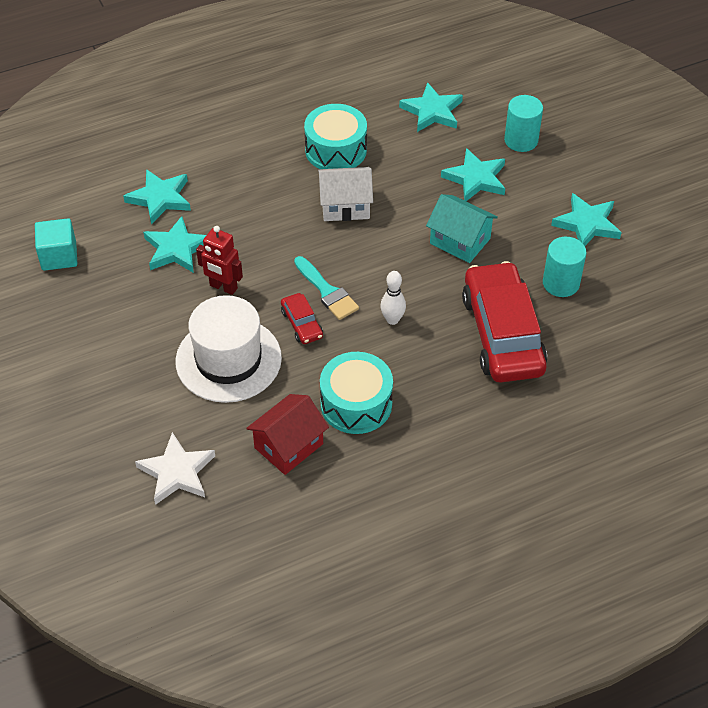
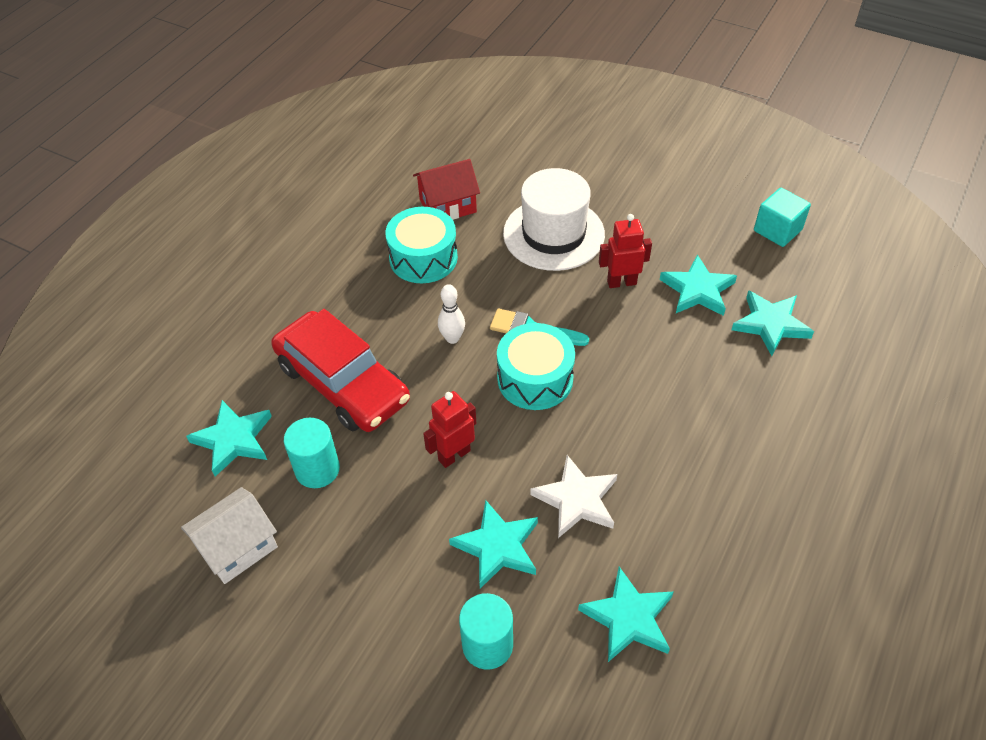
camera: 145 degrees right, 0 degrees up
white star [135,432,215,505] -> white star moved to [530,455,617,538]
red house [246,394,329,475] -> red house turned 60 degrees clockwise [413,159,480,220]
red car [281,293,323,344] -> none
turquoise drum [304,104,367,169] -> turquoise drum moved to [497,323,575,410]
white house [318,167,373,221] -> white house moved to [181,487,278,584]
turquoise house [426,194,498,263] -> red robot [423,391,476,468]
turquoise star [551,193,622,246] -> turquoise star moved to [186,400,272,477]

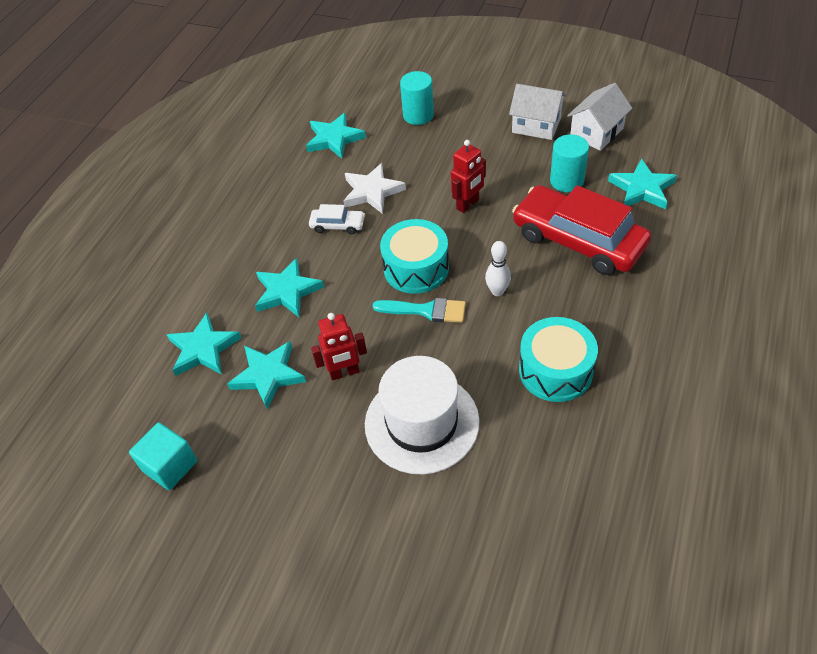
camera: 175 degrees right, 0 degrees up
red house [413,159,480,220] -> none
turquoise star [449,500,538,589] -> turquoise star moved to [255,258,324,317]
none -> white car [309,204,365,234]
none -> white house [509,84,567,140]

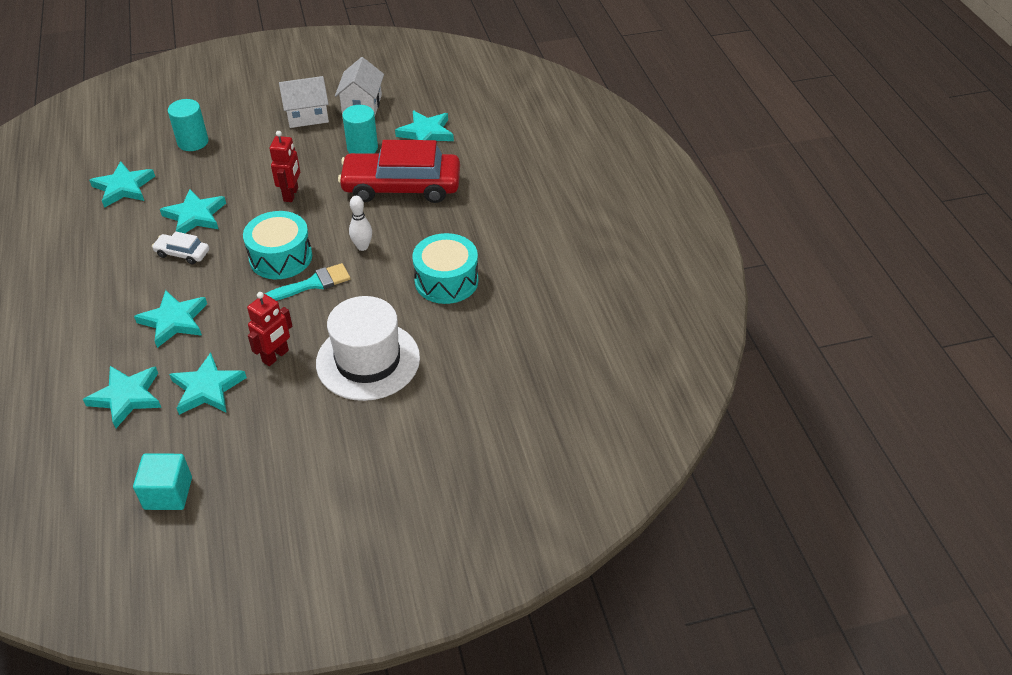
camera: 40 degrees left, 5 degrees down
white car [309,204,365,234] -> white car turned 135 degrees counterclockwise [152,231,209,264]
white star [343,163,406,214] -> turquoise star [160,189,226,233]

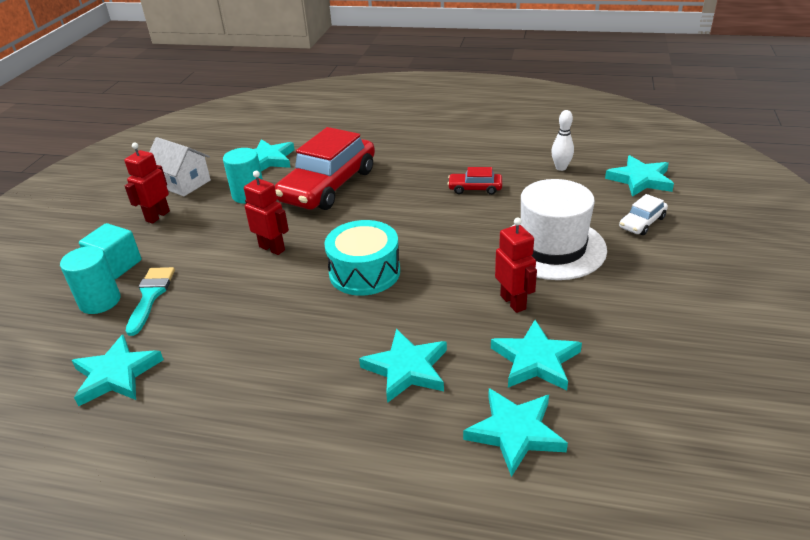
camera: 60 degrees left, 10 degrees down
turquoise cube [133,453,192,510] -> turquoise cube moved to [79,223,141,279]
white car [152,231,209,264] -> white car moved to [619,194,668,235]
turquoise star [160,189,226,233] -> turquoise star moved to [605,155,674,197]
turquoise brush [265,263,351,301] -> turquoise brush moved to [126,267,175,336]
white house [279,76,329,128] -> red robot [124,143,170,224]
white bowling pin [349,196,372,251] -> white bowling pin moved to [551,110,574,171]
turquoise drum [413,233,478,304] -> red car [447,167,502,195]

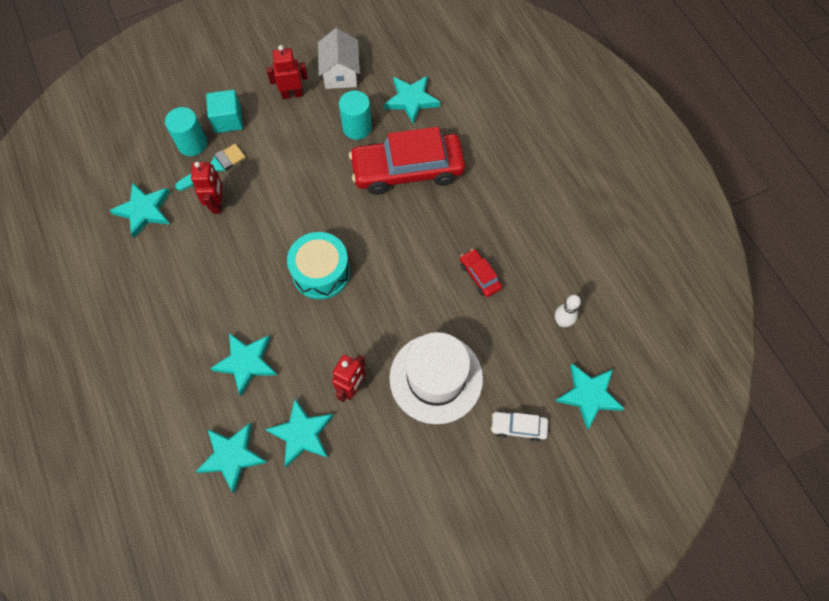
camera: 50 degrees right, 30 degrees up
red robot [244,171,289,255] -> red robot moved to [191,162,222,214]

